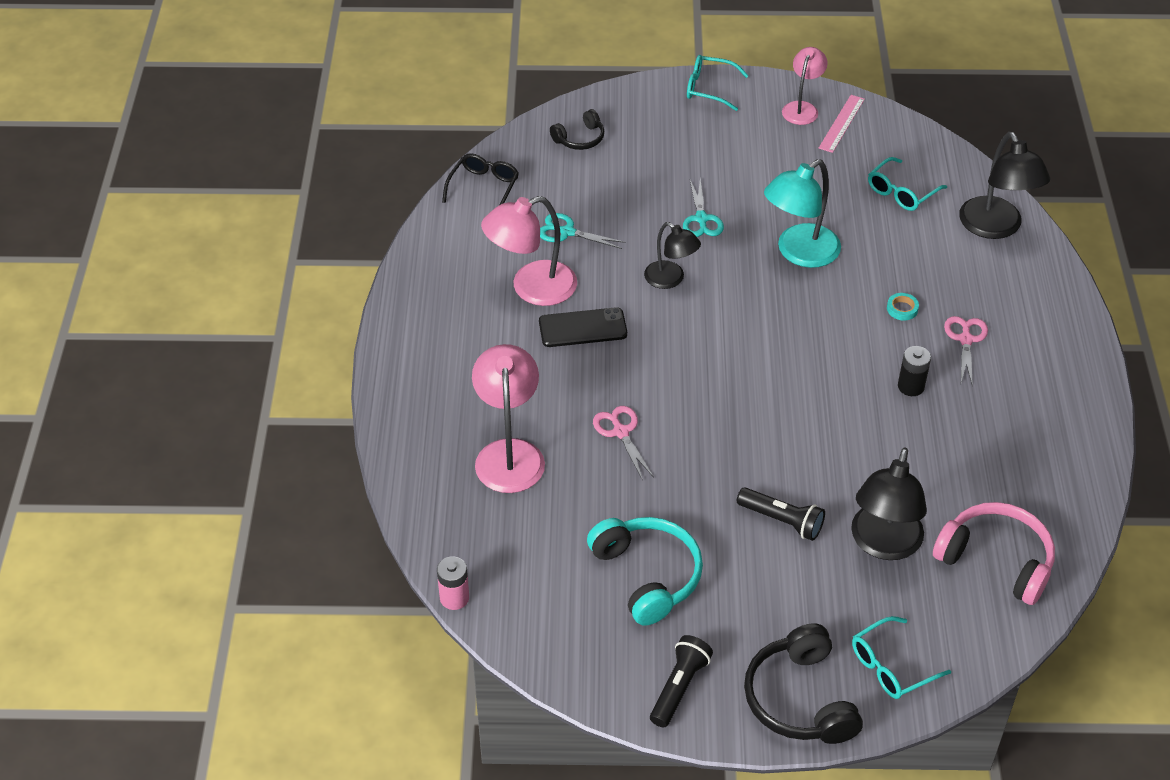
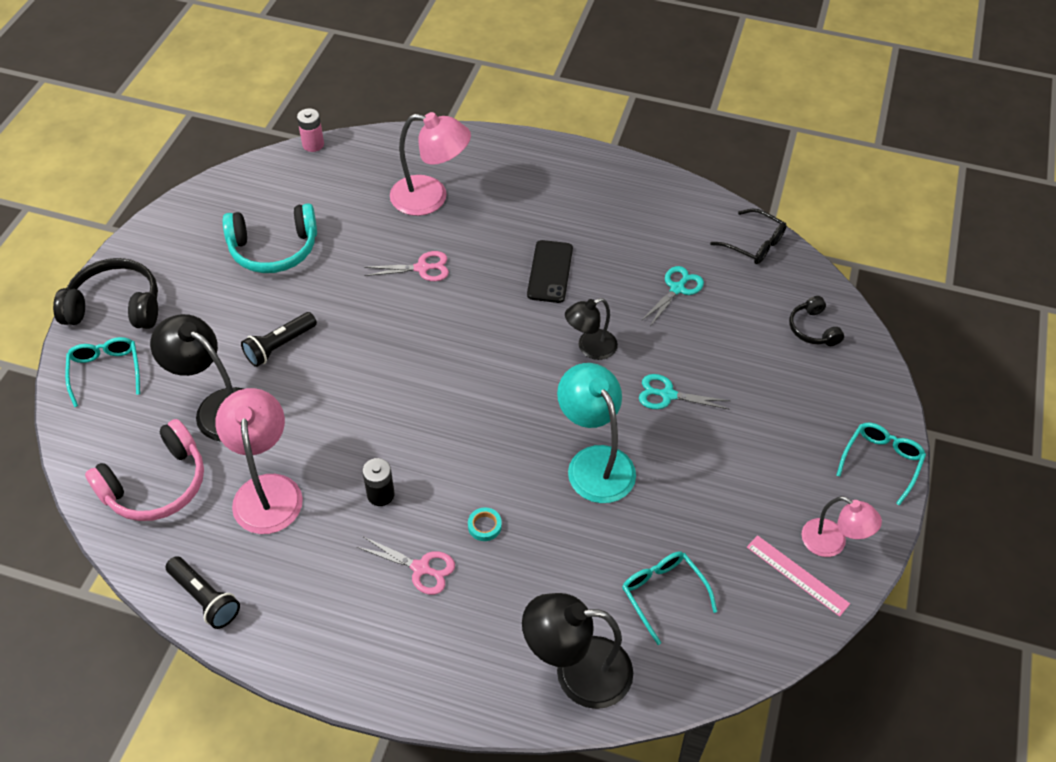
camera: 105 degrees right, 5 degrees up
pink lamp [481,196,577,306] -> pink lamp moved to [215,388,303,534]
black flashlight [650,635,713,728] -> black flashlight moved to [166,556,240,629]

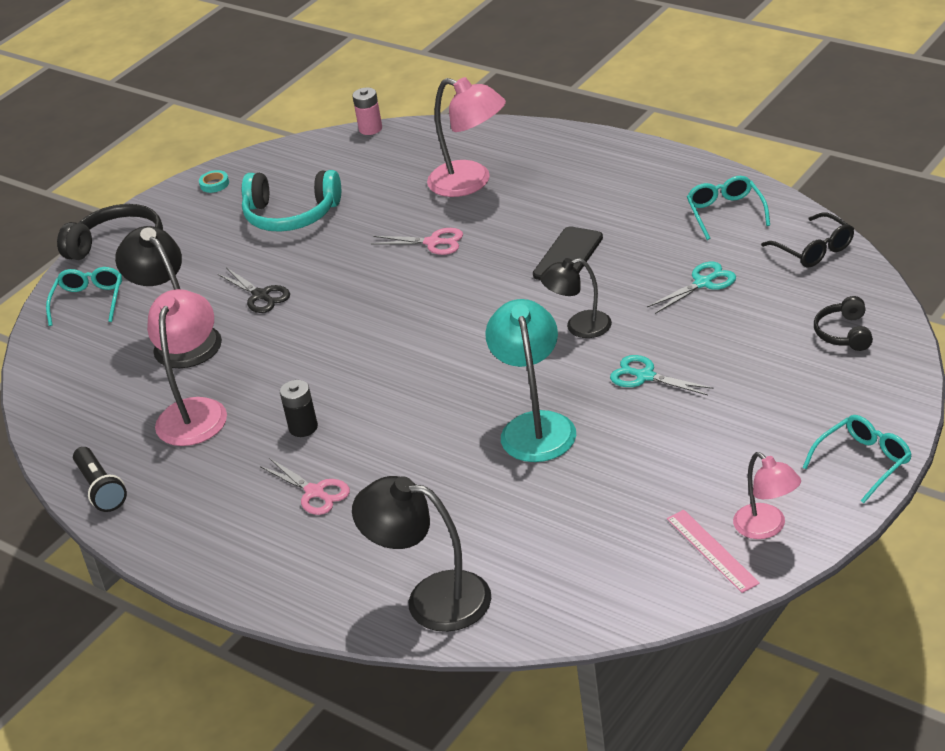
camera: 25 degrees right, 15 degrees down
pink headphones [85,419,204,521] -> none
black flashlight [241,312,317,367] -> black scissors [218,268,290,313]
turquoise tape [468,508,502,541] -> turquoise tape moved to [199,170,229,193]
turquoise glasses [622,552,717,645] -> turquoise glasses moved to [687,176,770,240]

